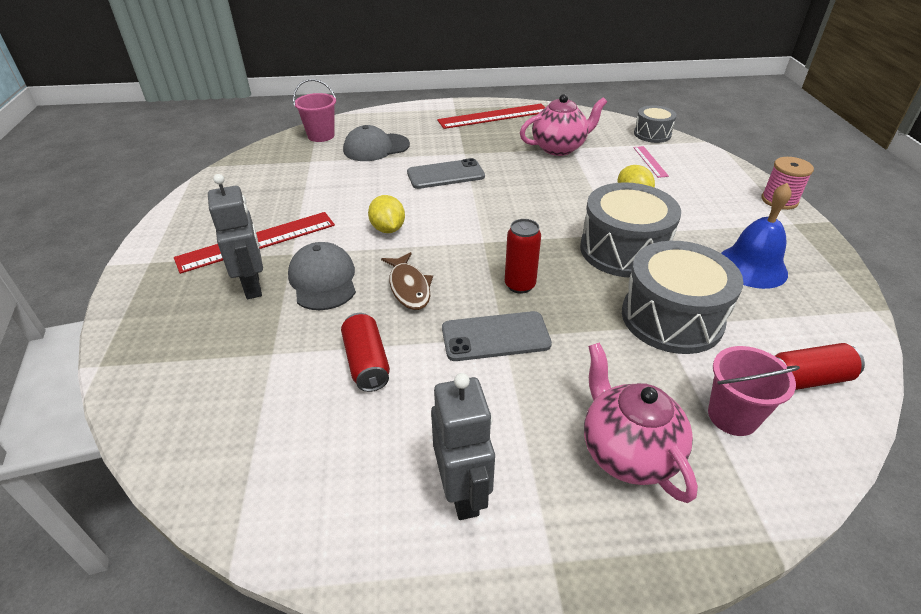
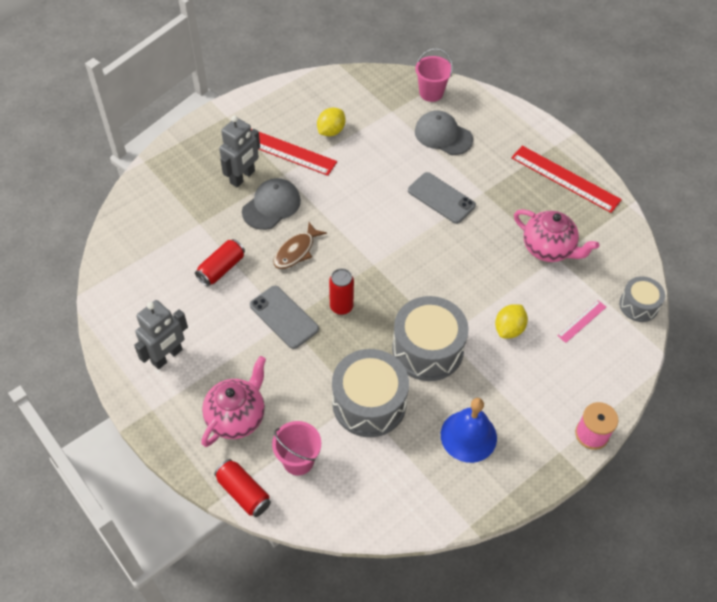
camera: 55 degrees right, 15 degrees up
yellow lemon [368,195,405,233] -> yellow lemon moved to [317,108,345,136]
red can [775,343,865,390] -> red can moved to [214,459,271,517]

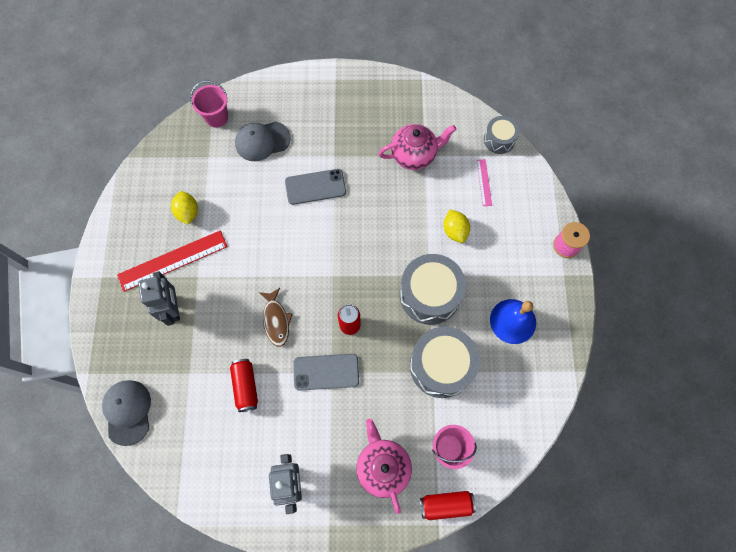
camera: 50 degrees left, 15 degrees up
grey cap [242,178,301,230] -> grey cap moved to [102,380,151,446]
red ruler [511,146,622,213] -> none

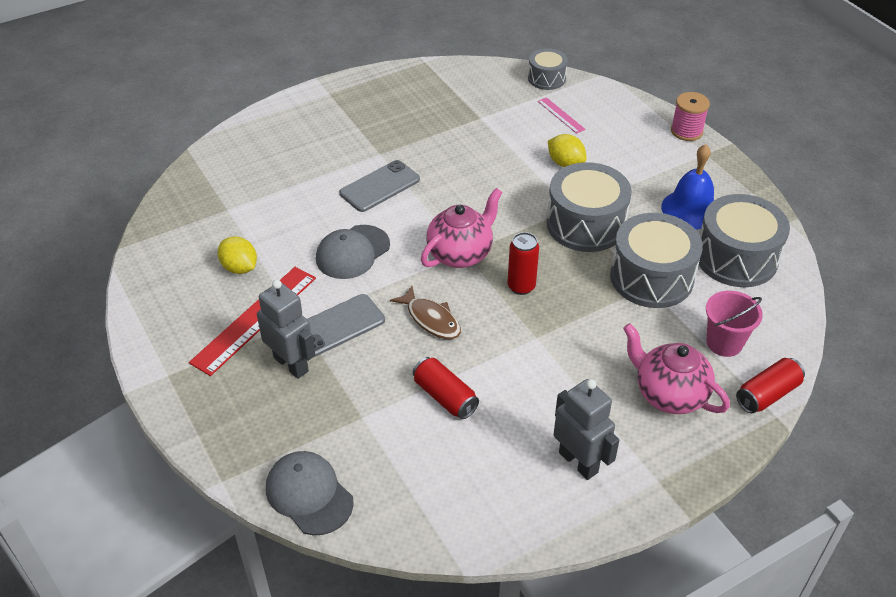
camera: 30 degrees left, 25 degrees down
pink bucket [190,80,228,128] -> none
grey cap [235,121,291,161] -> grey cap moved to [316,225,390,279]
grey phone [293,354,359,391] -> grey phone moved to [307,294,385,357]
pink teapot [378,124,456,170] -> pink teapot moved to [421,188,502,268]
none -> grey drum [699,194,790,287]

